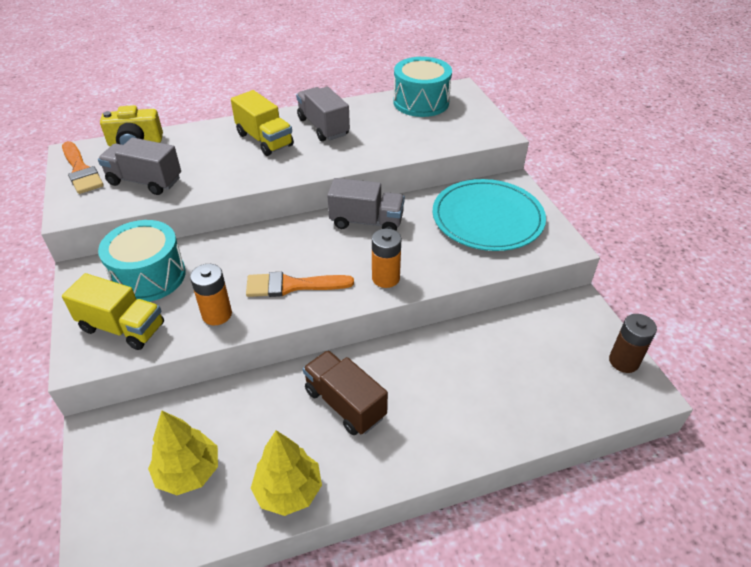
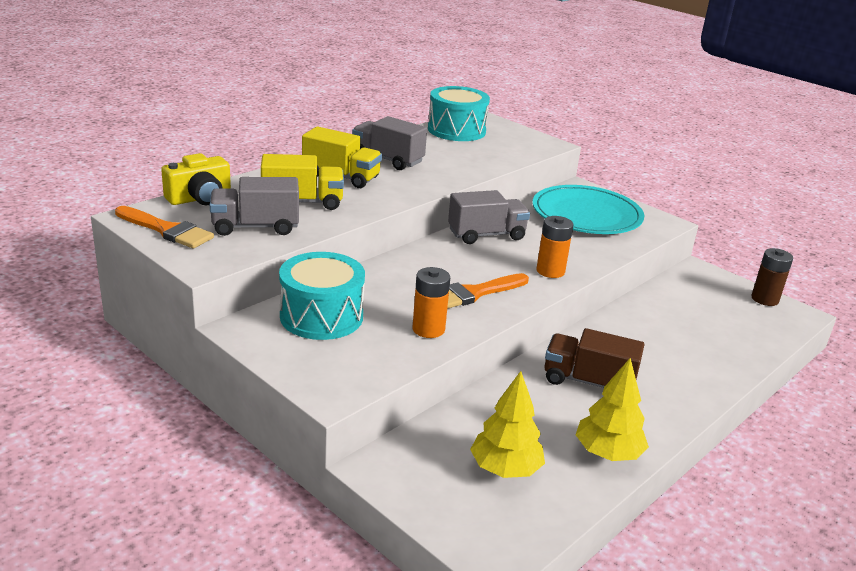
camera: 30 degrees left, 15 degrees down
yellow truck [62,273,164,350] -> yellow truck moved to [261,154,344,210]

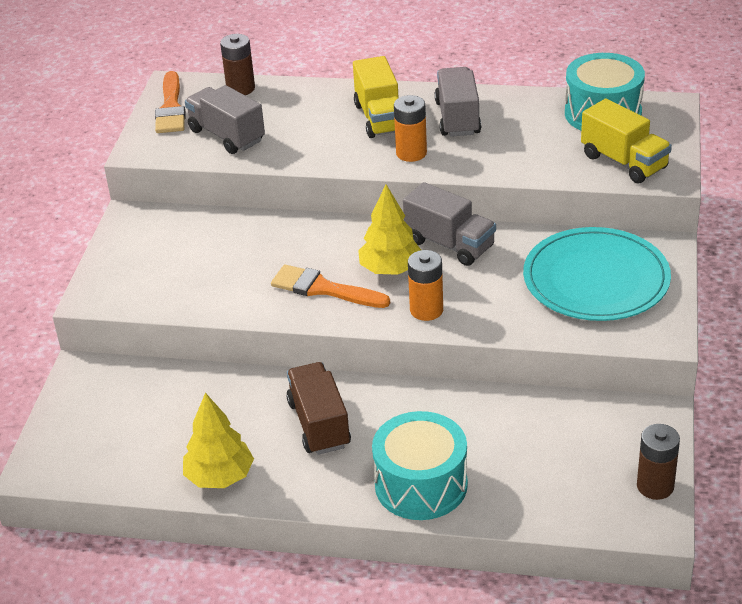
camera: 60 degrees right, 10 degrees up
yellow camera [161,153,231,205] -> brown battery [220,34,255,95]
yellow truck [261,154,344,210] -> yellow truck moved to [581,99,672,184]
turquoise drum [279,252,365,340] -> turquoise drum moved to [372,411,468,520]
orange battery [413,267,450,338] -> orange battery moved to [394,95,427,162]
yellow tree [470,371,545,478] -> yellow tree moved to [358,184,421,275]

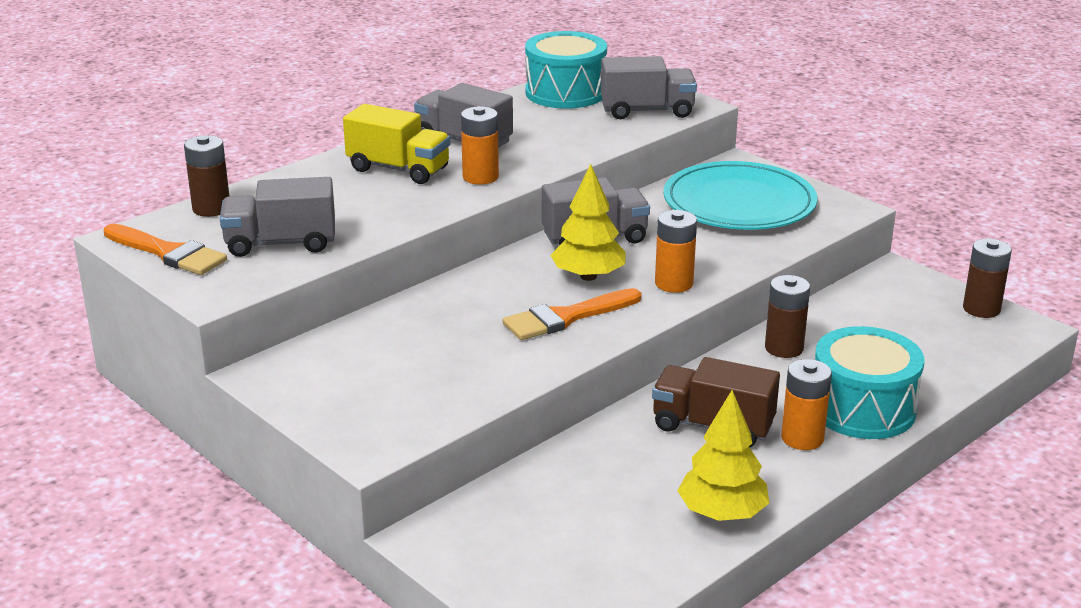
camera: 55 degrees left, 10 degrees down
yellow truck [581,99,672,184] -> grey truck [601,56,697,119]
none -> brown battery [765,275,810,358]
none -> orange battery [781,359,832,450]

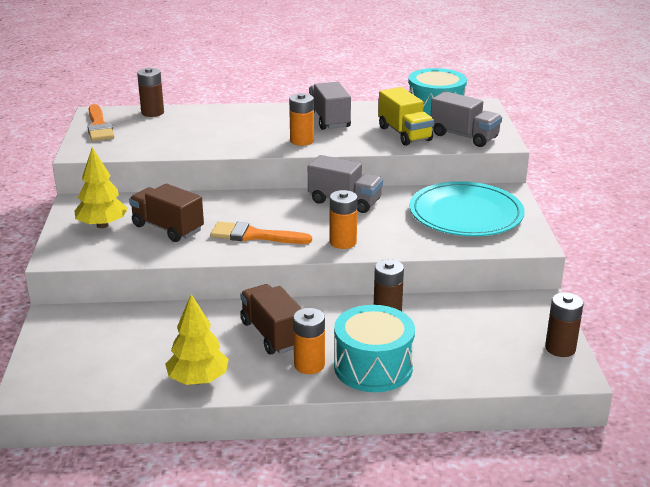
camera: 40 degrees right, 0 degrees up
grey truck [220,177,335,257] -> none
yellow truck [343,104,450,184] -> yellow truck moved to [378,87,434,146]
yellow tree [550,164,626,281] -> yellow tree moved to [74,147,128,228]
none -> brown truck [129,183,204,242]

